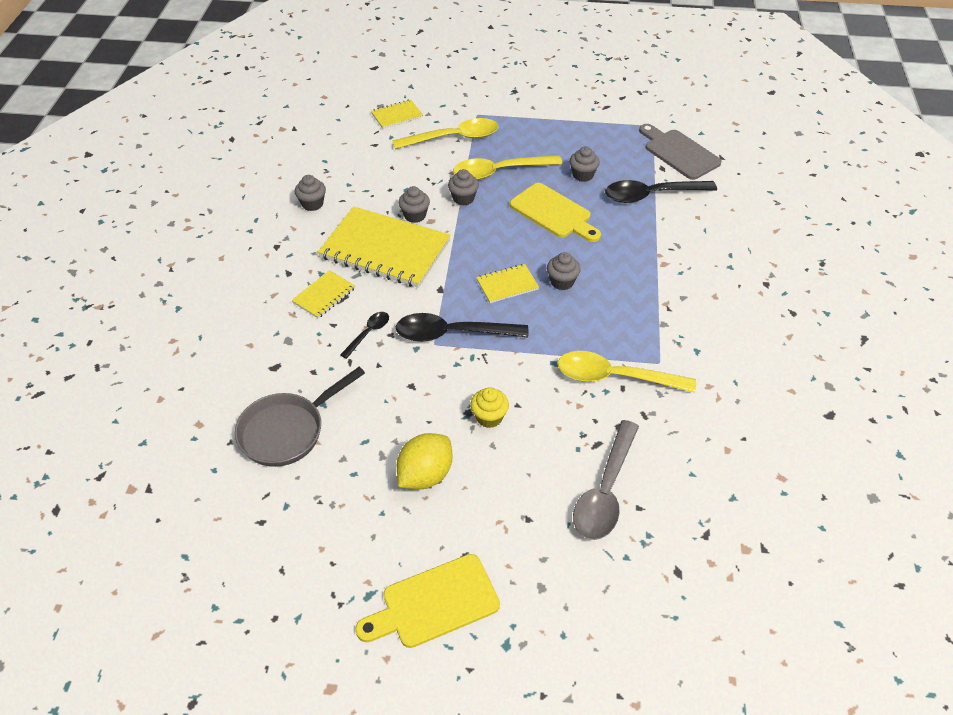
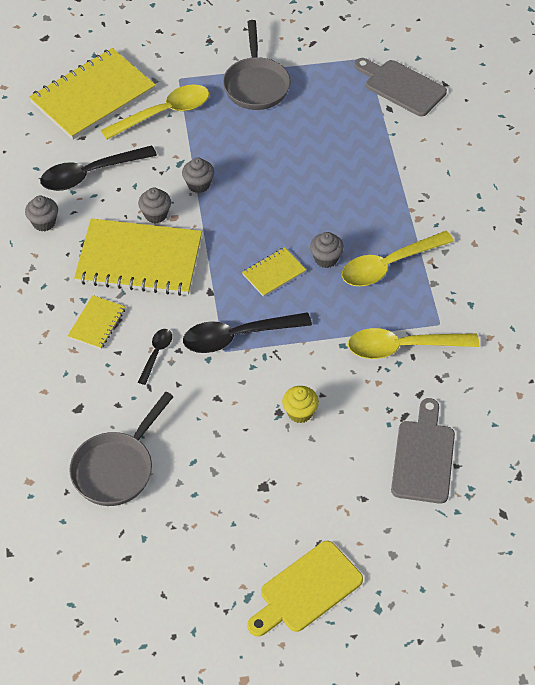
camera: 15 degrees left, 5 degrees up
yellow notebook [371,100,423,129] -> yellow notebook [29,48,156,140], size x2.15
yellow lemon [397,433,452,489] -> none
yellow spoon [453,155,563,180] -> yellow spoon moved to [342,231,454,286]
yellow cutting board [510,183,601,242] -> none
grey cupcake [570,146,600,182] -> none
grey spoon [573,420,639,540] -> grey cutting board [391,398,455,504]
black spoon [605,180,717,203] -> black spoon moved to [40,145,157,191]
none -> grey pan [223,20,290,110]

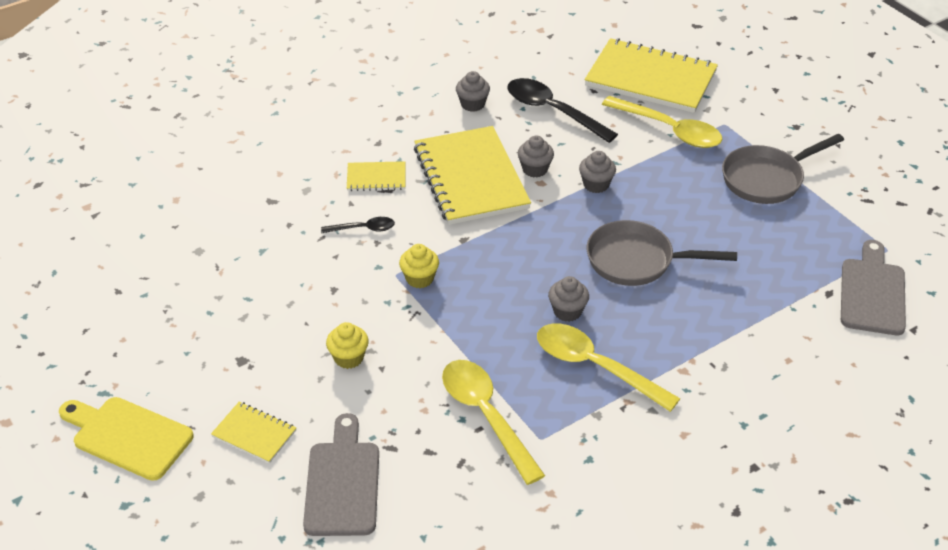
camera: 65 degrees right, 10 degrees down
grey pan [69,392,173,506] -> grey pan moved to [587,220,737,286]
black spoon [183,312,312,353] -> yellow cupcake [399,244,439,288]
yellow notebook [242,247,306,297] -> yellow notebook moved to [211,402,296,463]
grey cutting board [391,398,455,504] -> grey cutting board turned 75 degrees counterclockwise [303,413,379,536]

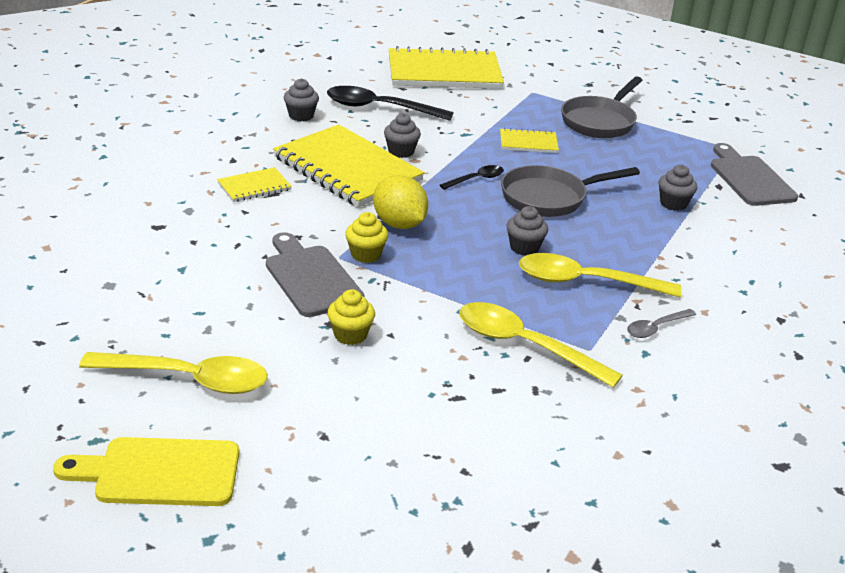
camera: 30 degrees left, 10 degrees down
yellow notebook [211,402,296,463] -> yellow notebook moved to [500,128,559,153]
grey cutting board [303,413,379,536] -> grey cutting board moved to [266,232,364,317]
black spoon [321,217,395,233] -> black spoon moved to [440,165,504,190]
grey cupcake [579,151,616,193] -> grey cupcake moved to [658,165,697,211]
yellow spoon [602,96,723,148] -> yellow spoon moved to [79,352,268,394]
none -> yellow lemon [373,175,428,229]
none -> grey spoon [627,309,696,338]

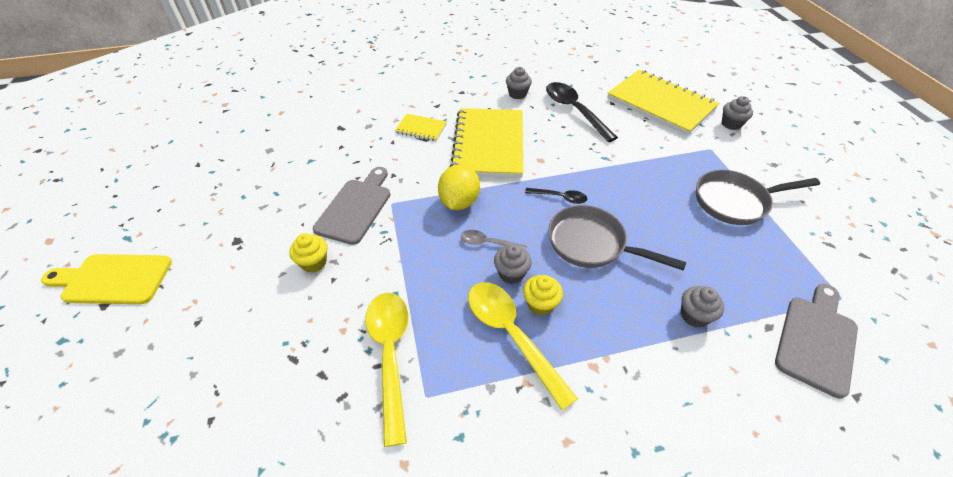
camera: 50 degrees right, 15 degrees up
yellow cutting board [53,437,239,506] -> yellow cutting board turned 45 degrees counterclockwise [41,254,172,304]
yellow spoon [79,352,268,394] -> none
yellow cupcake [345,212,388,263] -> yellow cupcake moved to [523,275,563,316]
grey cupcake [384,113,421,158] -> grey cupcake moved to [722,96,753,130]
yellow notebook [500,128,559,153] -> none
grey spoon [627,309,696,338] -> grey spoon moved to [461,230,527,250]

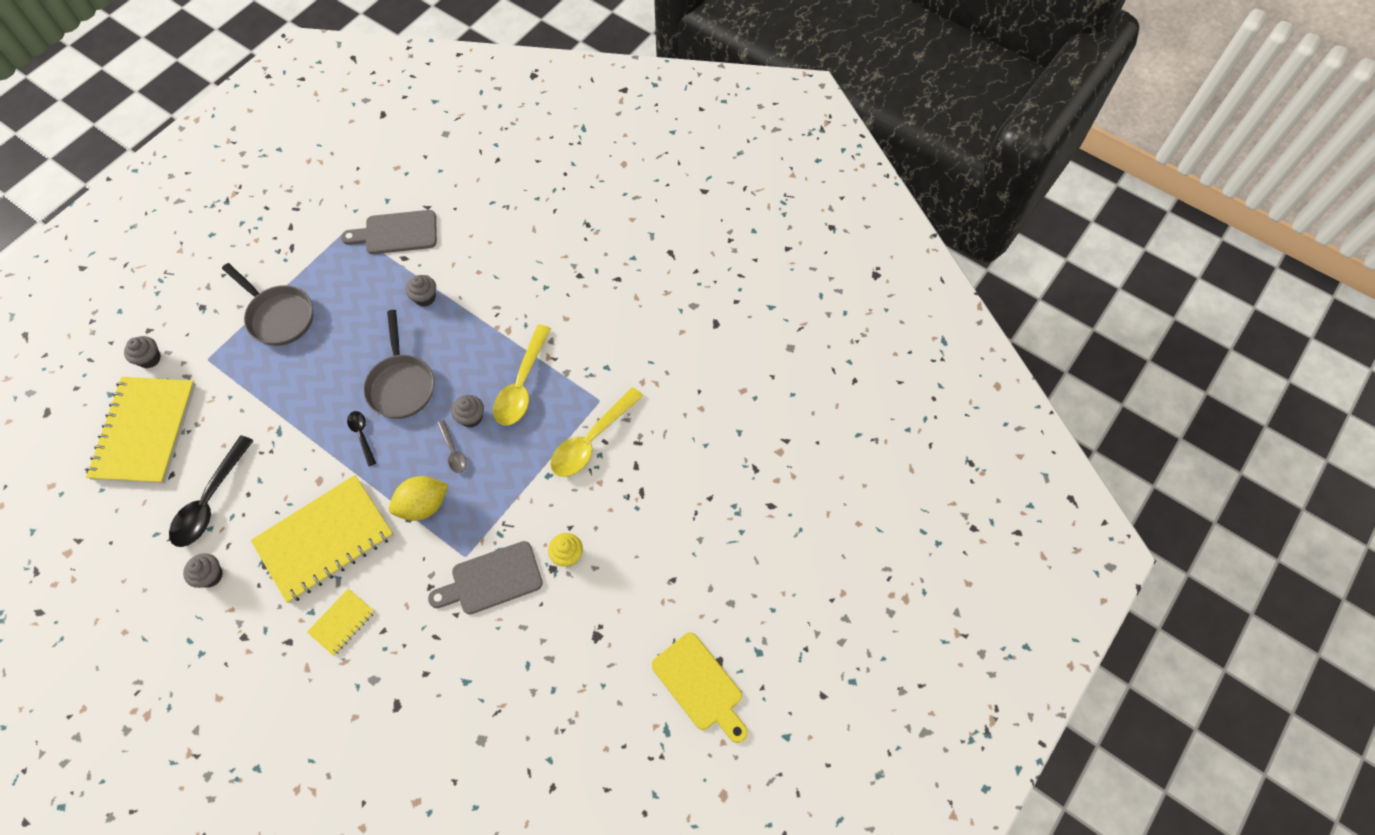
camera: 130 degrees left, 15 degrees up
yellow notebook [395,114,447,141] -> yellow notebook turned 60 degrees clockwise [307,588,375,656]
yellow cupcake [523,275,563,316] -> none

